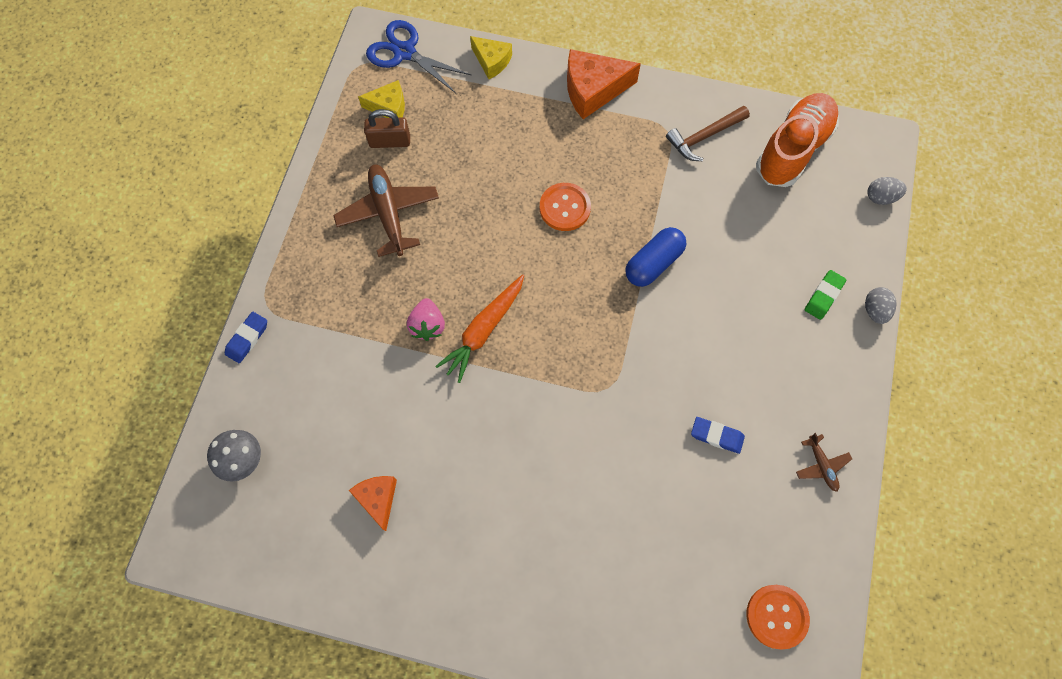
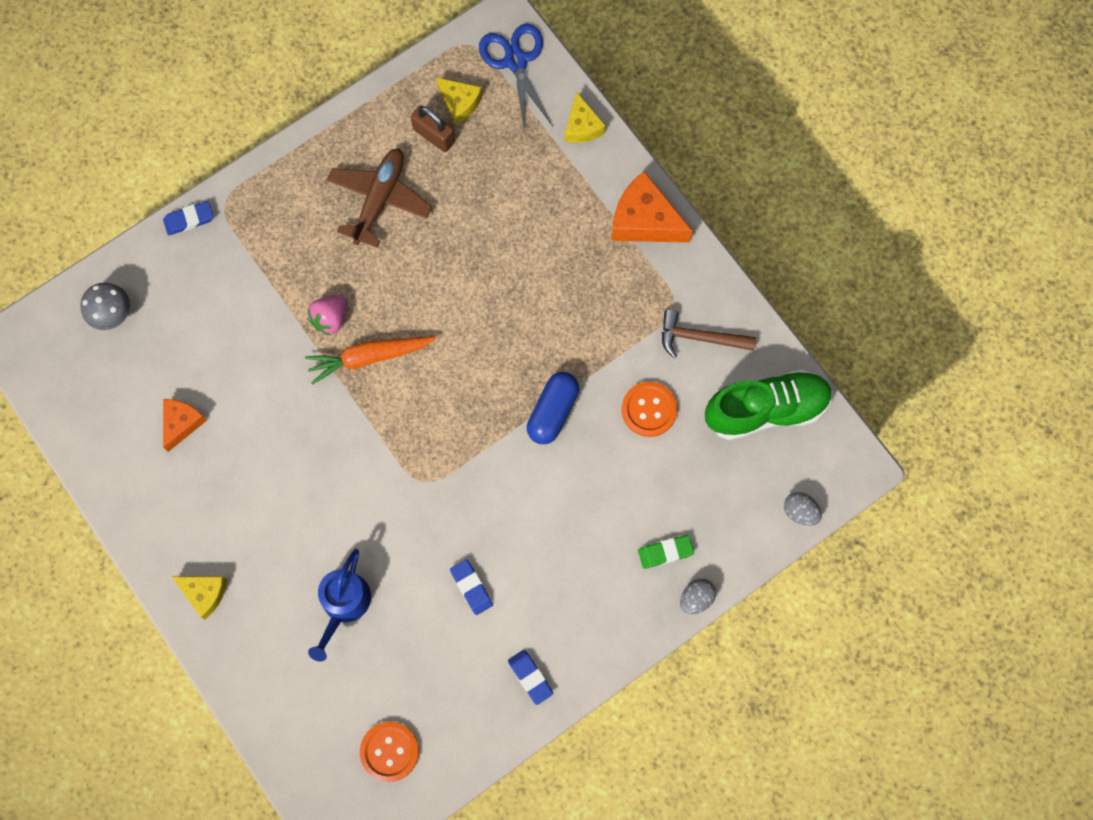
camera: 40 degrees right, 5 degrees up
orange button [540,183,591,231] -> orange button moved to [622,382,677,437]
blue capsule [626,227,686,287] -> blue capsule turned 60 degrees counterclockwise [527,372,579,444]
orange shoe [756,93,839,187] -> green shoe [705,369,833,440]
brown plane [796,433,852,492] -> blue eraser [508,650,553,705]
none -> yellow cheese [172,577,227,619]
none -> blue watering can [308,549,371,662]

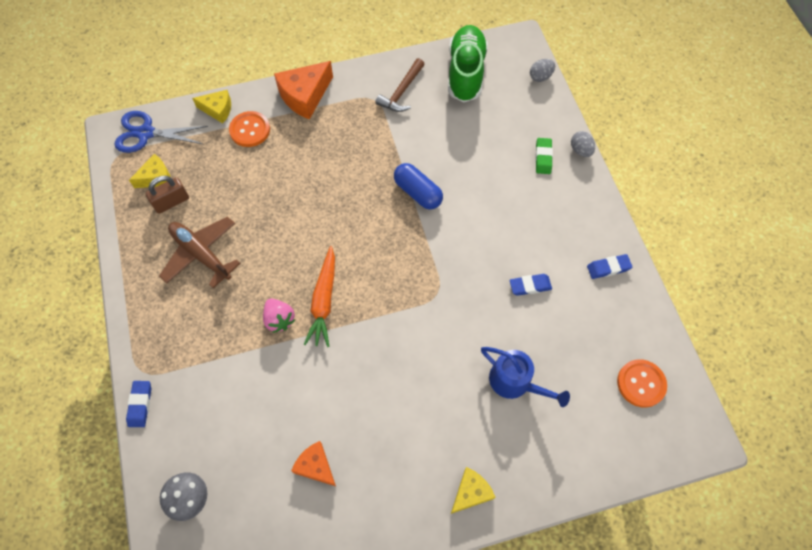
camera: 70 degrees left, 10 degrees down
orange button [622,382,677,437] -> orange button moved to [229,111,270,147]

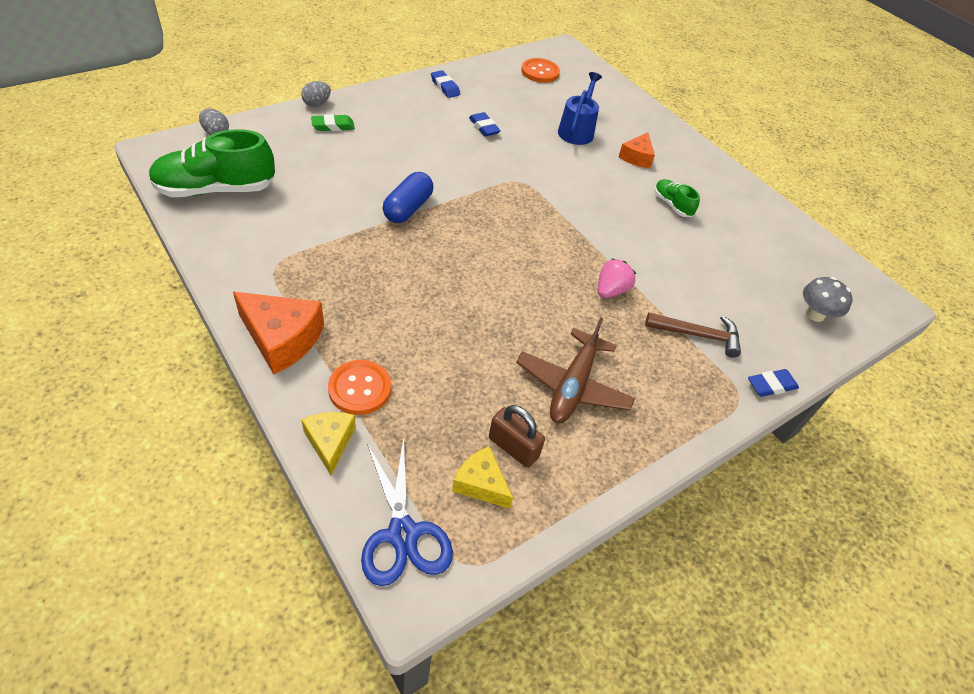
camera: 115 degrees left, 15 degrees down
orange cheese [291,441,336,486] -> orange cheese moved to [619,133,655,168]
orange carrot [304,246,335,347] -> none
brown hammer [375,58,425,112] -> brown hammer moved to [645,312,741,358]
yellow cheese [451,467,496,514] -> none
none -> green shoe [654,179,700,217]

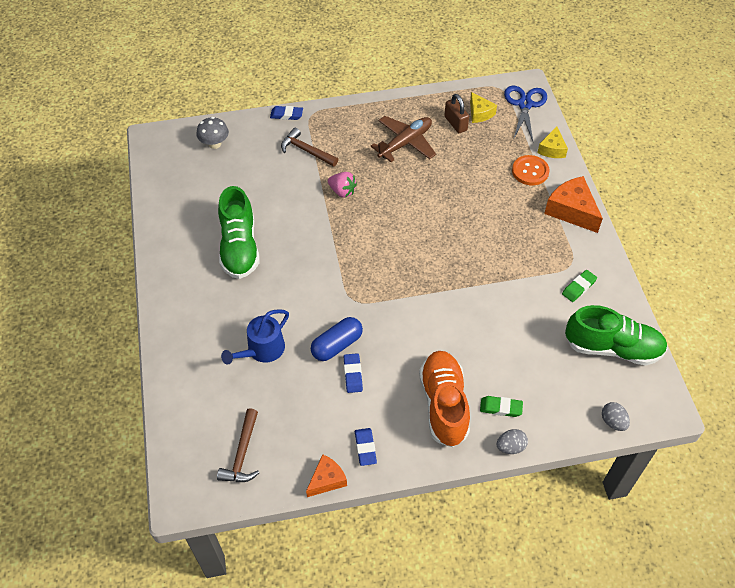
camera: 150 degrees left, 5 degrees up
blue capsule [383,172,433,223] -> blue capsule moved to [311,317,363,361]
orange button [521,58,560,83] -> brown hammer [217,408,259,482]
pink strawberry [598,258,636,298] -> pink strawberry turned 120 degrees counterclockwise [328,172,357,198]
orange cheese [619,133,655,168] -> orange cheese moved to [306,454,347,497]
green shoe [654,179,700,217] -> green shoe [218,186,260,279], size x2.00
none -> orange shoe [419,351,470,447]
none -> green eraser [562,270,597,302]

